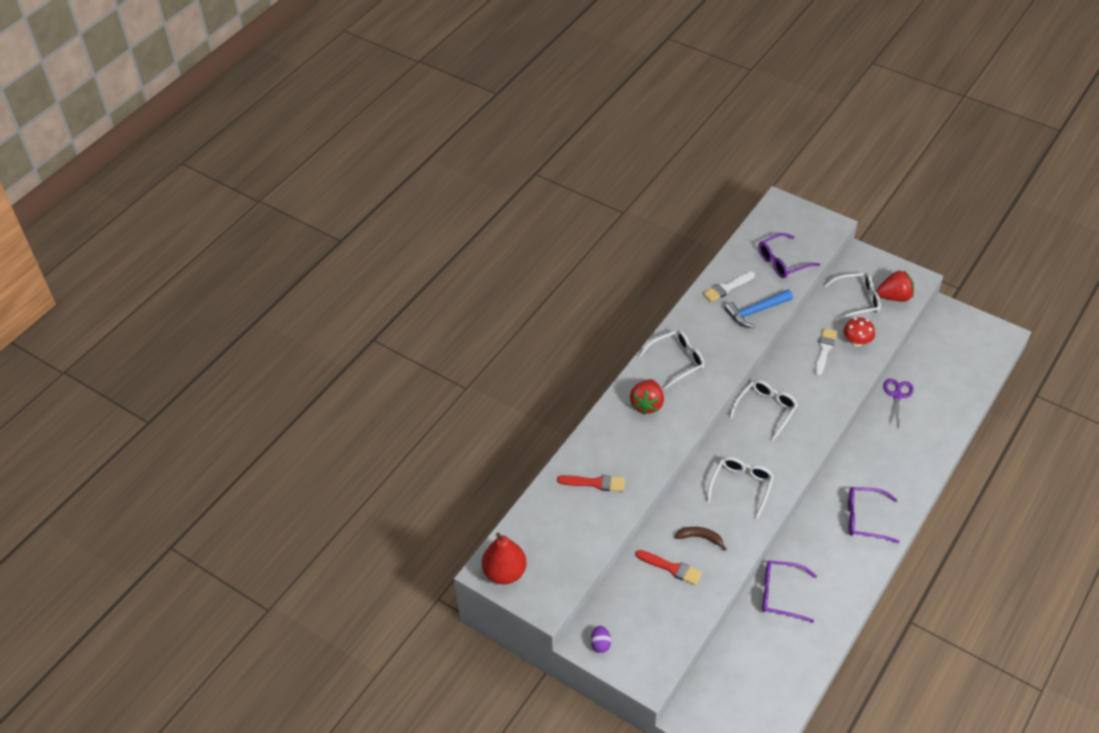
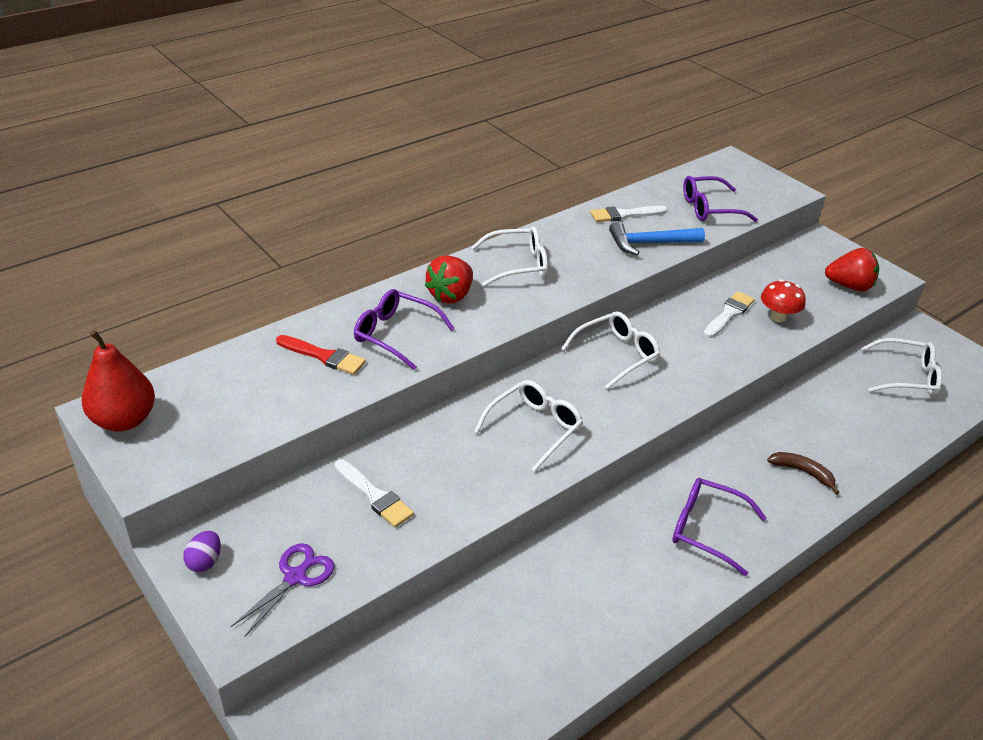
camera: 15 degrees right, 10 degrees down
red brush [636,550,702,585] -> white brush [335,459,414,527]
brown banana [675,527,727,551] -> brown banana moved to [767,452,839,495]
purple glasses [762,560,817,623] -> purple glasses moved to [354,289,455,370]
white glasses [823,273,880,321] -> white glasses moved to [861,338,942,396]
purple scissors [883,379,914,426] -> purple scissors moved to [231,543,334,637]

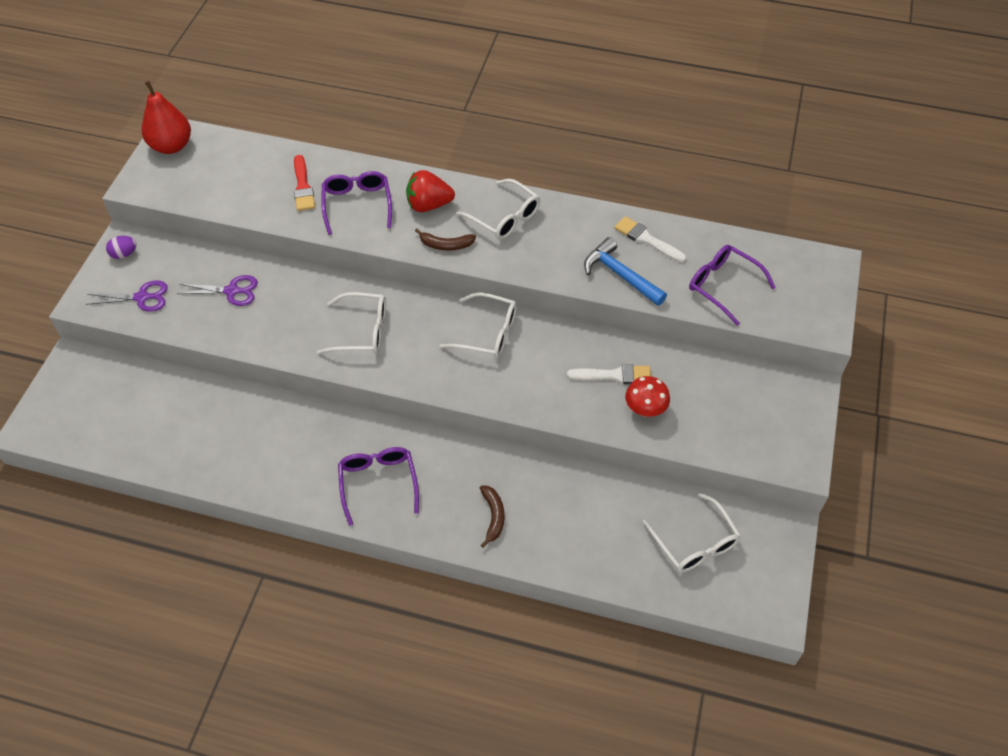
camera: 55 degrees right, 15 degrees up
white brush [335,459,414,527] -> purple scissors [177,275,258,306]
red strawberry [825,248,879,291] -> none
none -> brown banana [415,229,476,251]

